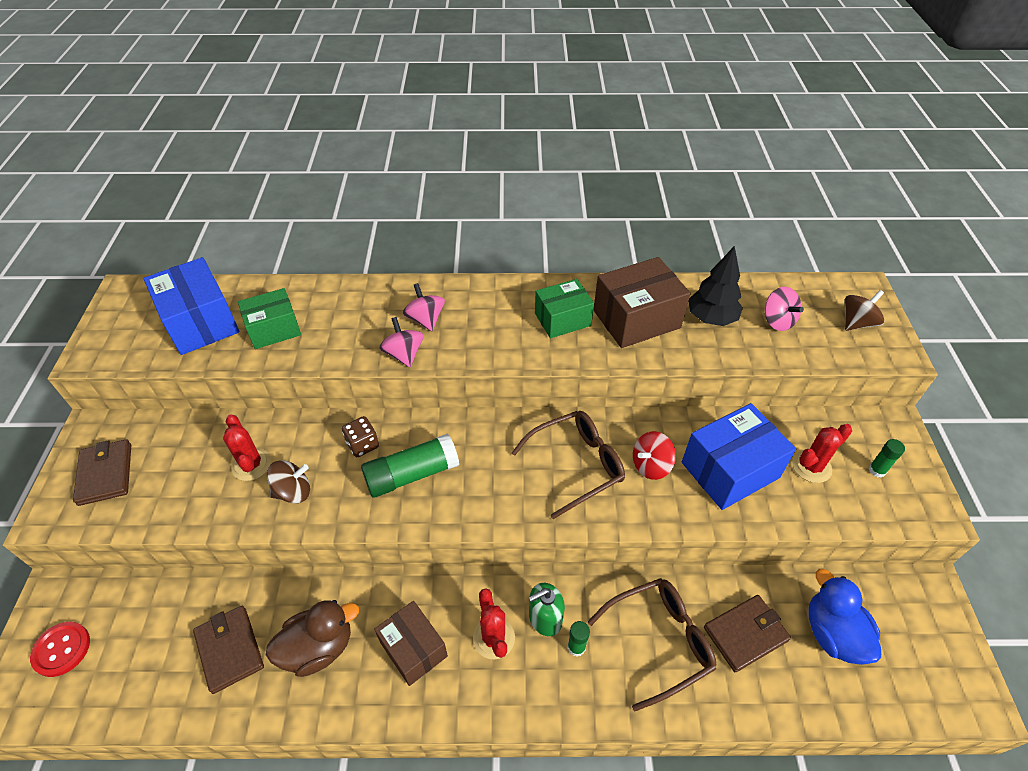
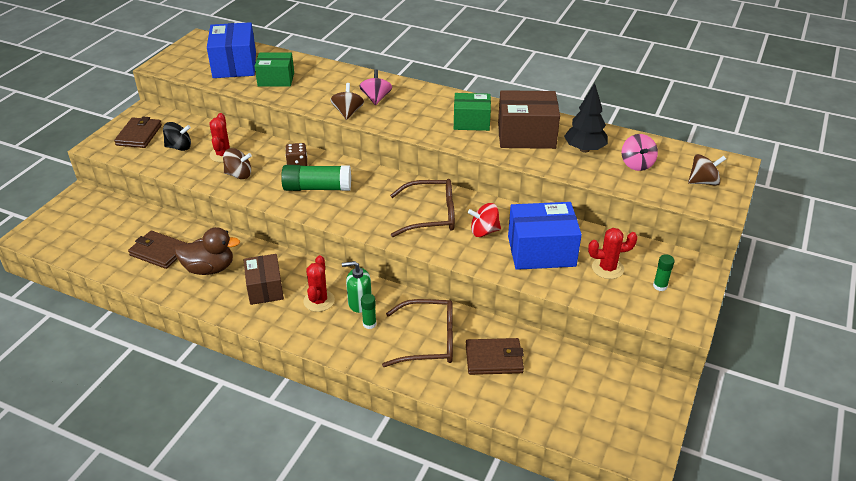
camera: 25 degrees right, 10 degrees down
red button [30,622,90,677] -> none
brown wallet [193,606,264,694] -> brown wallet turned 60 degrees counterclockwise [128,231,186,269]
pink spinning top [379,317,424,367] -> brown spinning top [330,83,364,120]
blue duck [808,569,881,665] -> none
none -> black spinning top [163,122,191,151]

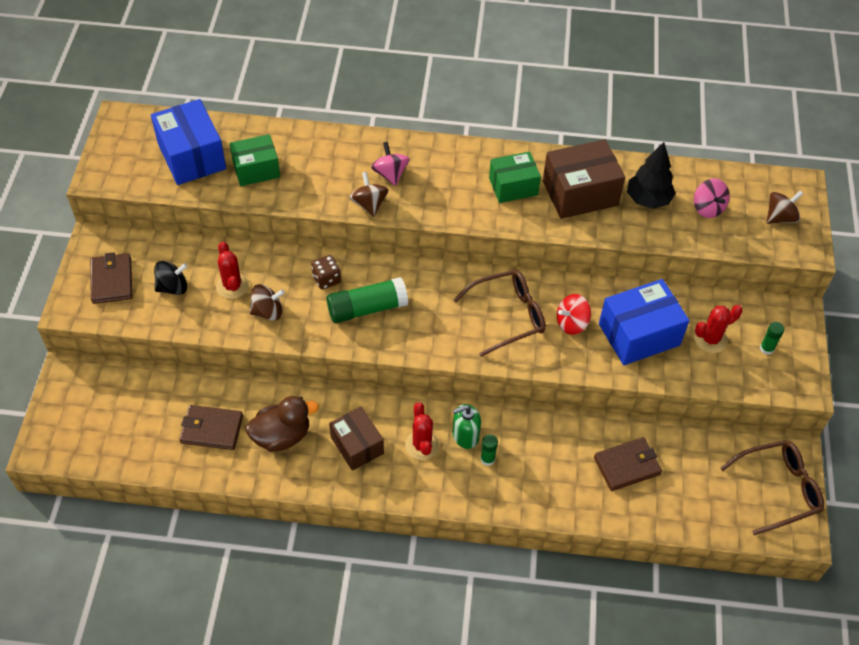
camera: 20 degrees left, 15 degrees up
brown glasses [382,299,453,367] -> brown glasses moved to [720,440,824,535]

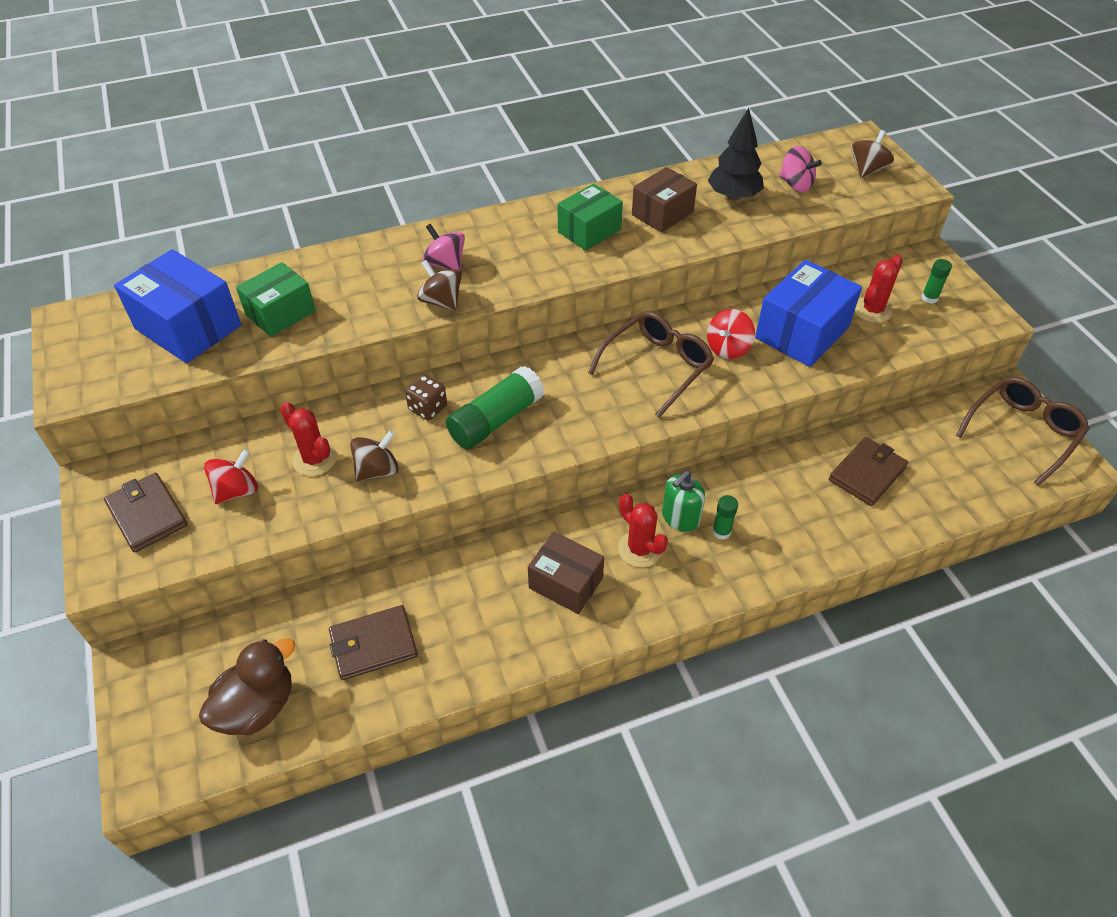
camera: 25 degrees left, 5 degrees down
black spinning top [154,261,188,295] -> red spinning top [204,449,258,504]
brown duck [245,396,319,452] -> brown duck moved to [199,638,295,735]
brown box [543,139,625,219] -> brown box [632,167,697,233], size x0.66

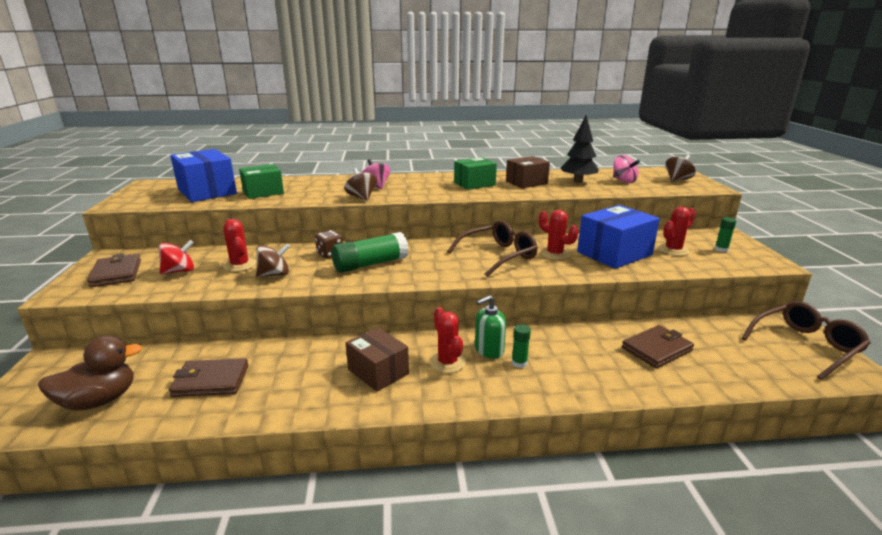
camera: 15 degrees right, 25 degrees down
red spinning top [707,309,755,359] -> red cactus [539,210,579,260]

